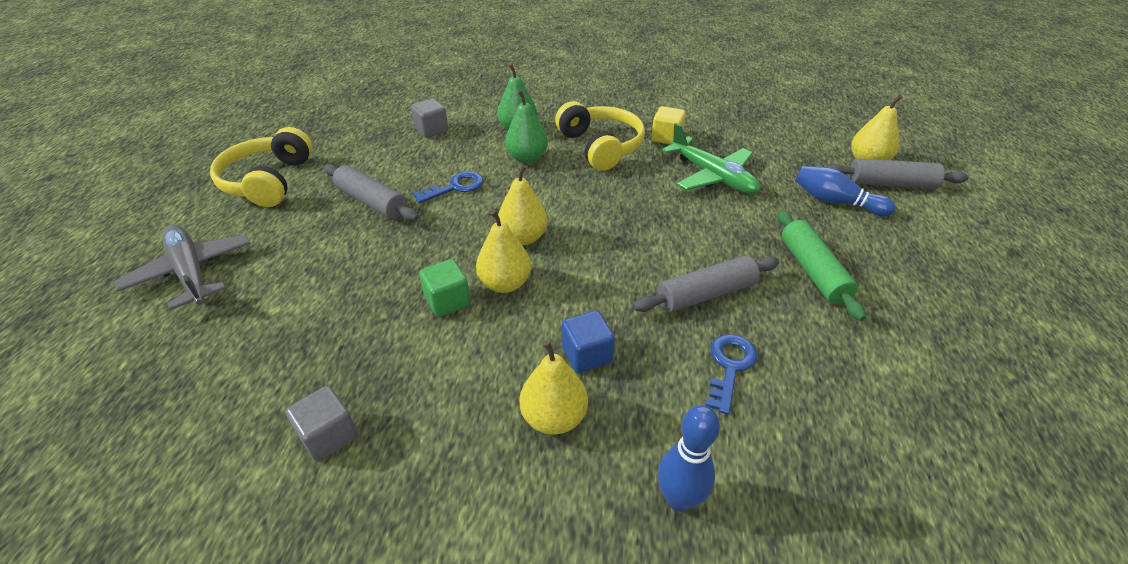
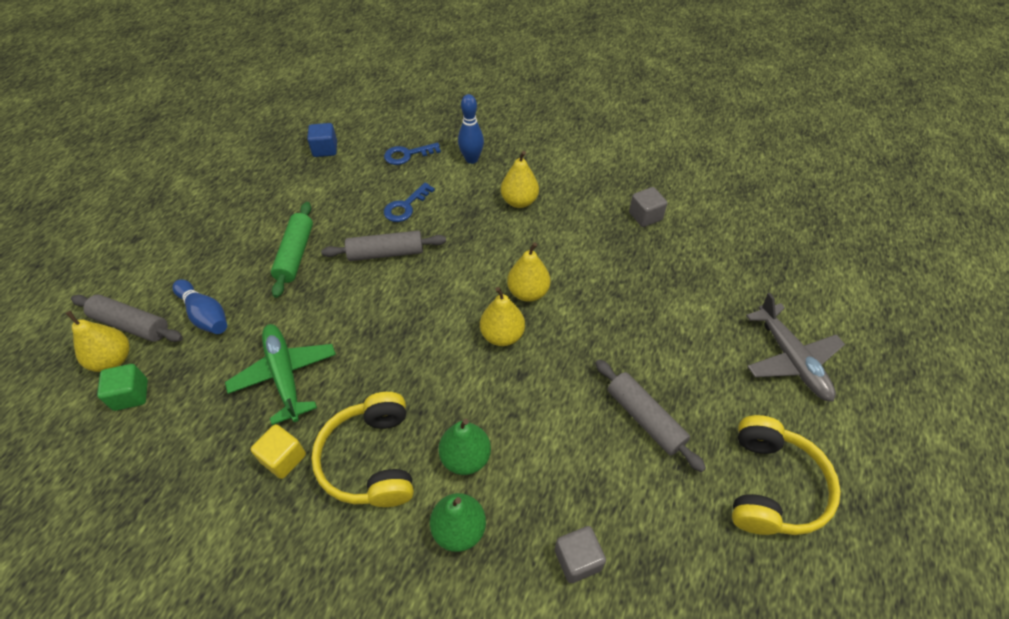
camera: 165 degrees left, 10 degrees up
blue key [413,171,483,204] -> blue key moved to [384,142,441,165]
green cube [419,259,471,317] -> green cube moved to [97,364,148,411]
blue cube [562,310,615,373] -> blue cube moved to [307,123,337,157]

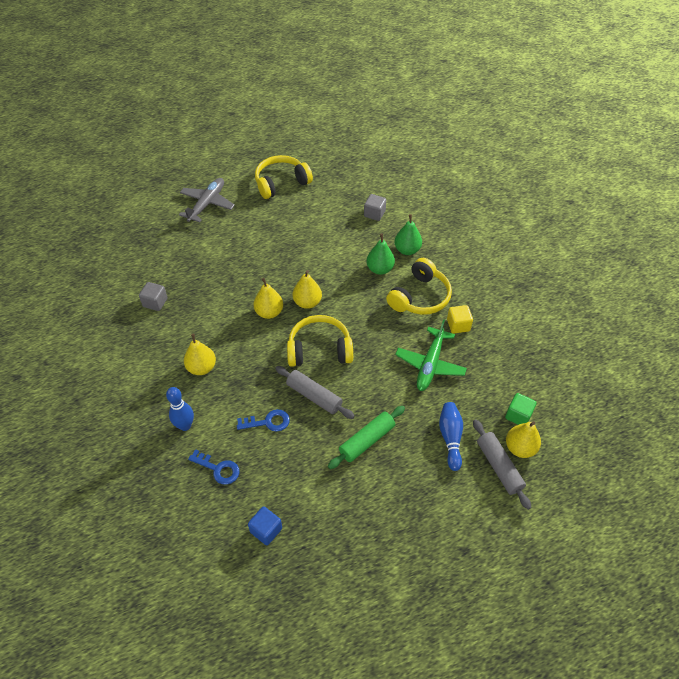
camera: 135 degrees left, 0 degrees up
grey rolling pin [595,359,706,472] -> none
none -> yellow headphones [287,315,353,367]

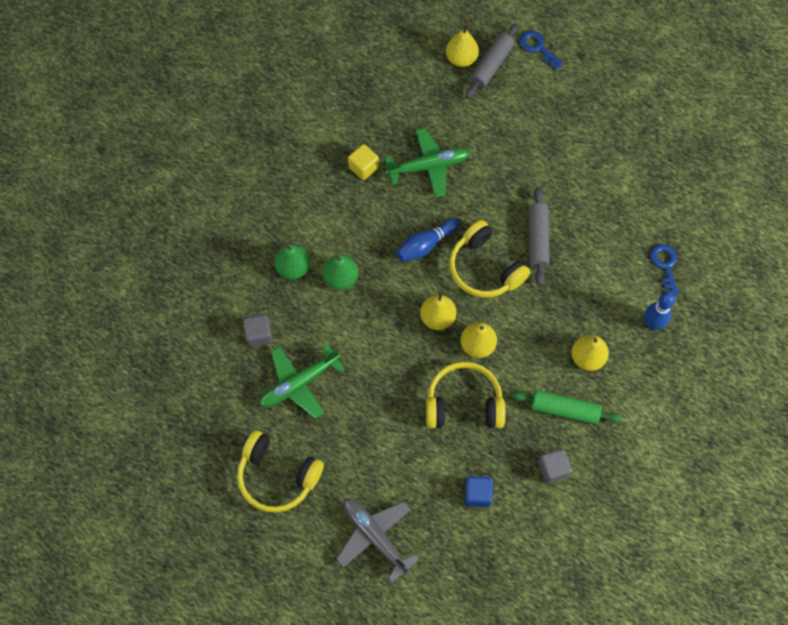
camera: 125 degrees left, 15 degrees up
grey plane [179,178,235,222] -> grey plane turned 60 degrees clockwise [337,498,419,583]
blue key [237,409,290,431] -> blue key moved to [520,31,564,70]
blue cube [248,506,282,545] -> blue cube moved to [465,476,493,507]
green rolling pin [328,406,405,469] -> green rolling pin moved to [511,390,622,425]
yellow headphones [386,258,452,315] -> yellow headphones moved to [426,361,505,428]
blue bowling pin [439,402,463,471] -> blue bowling pin moved to [396,219,459,262]
green cube [505,393,537,425] -> none
none -> green plane [260,344,345,418]

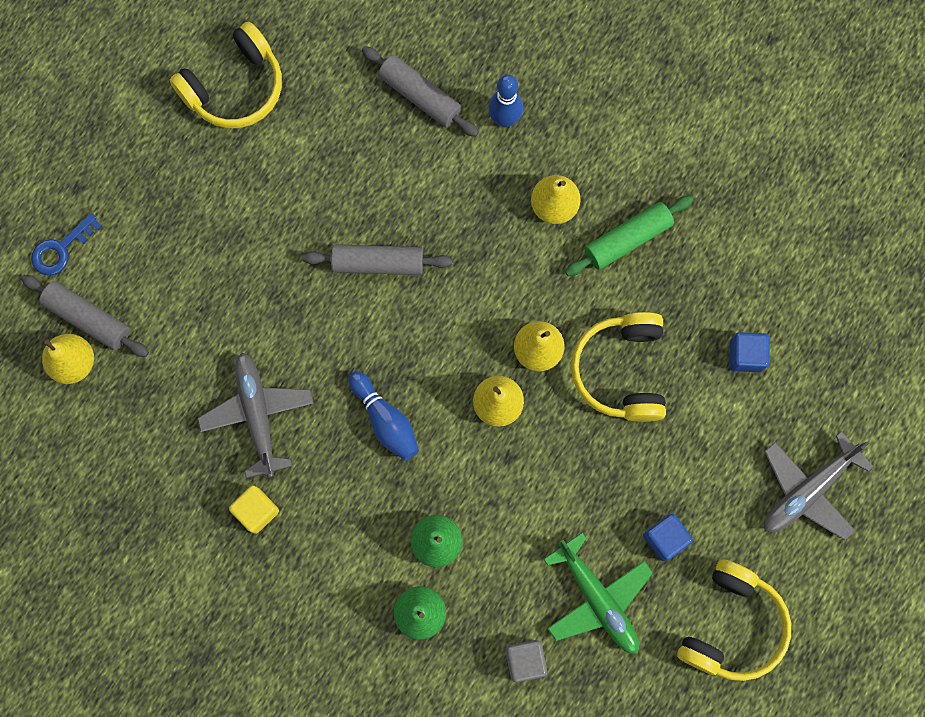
camera: 90 degrees left, 10 degrees up
green plane [385,128,470,198] -> grey plane [197,353,314,478]
yellow headphones [449,220,530,298] -> yellow headphones moved to [170,22,282,129]
green rolling pin [511,390,622,425] -> green rolling pin turned 45 degrees clockwise [565,196,693,276]
grey cube [538,449,572,483] -> none
blue key [650,244,679,296] -> grey rolling pin [362,46,479,137]
none -> blue cube [643,514,693,561]

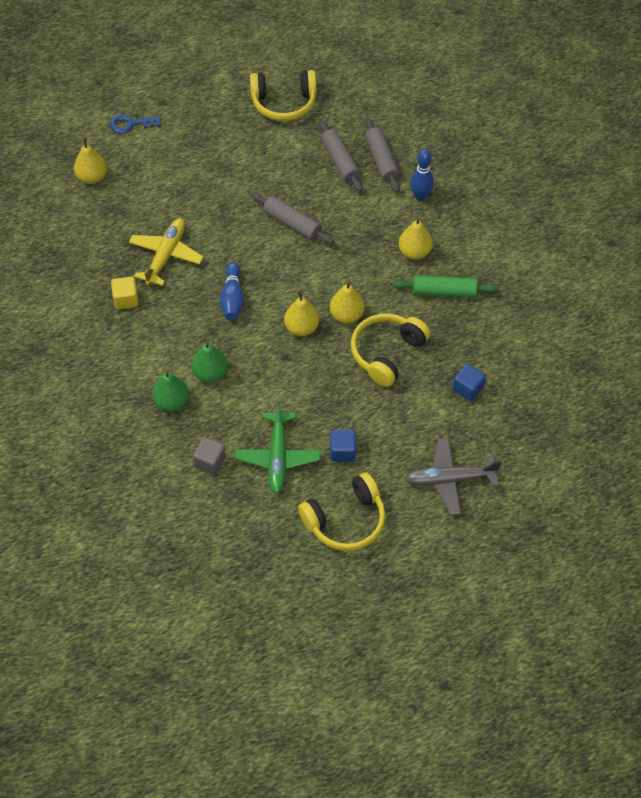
camera: 35 degrees right, 20 degrees down
grey rolling pin [21,275,149,357] -> grey rolling pin moved to [319,120,363,192]
grey plane [197,353,314,478] -> yellow plane [129,218,204,286]

